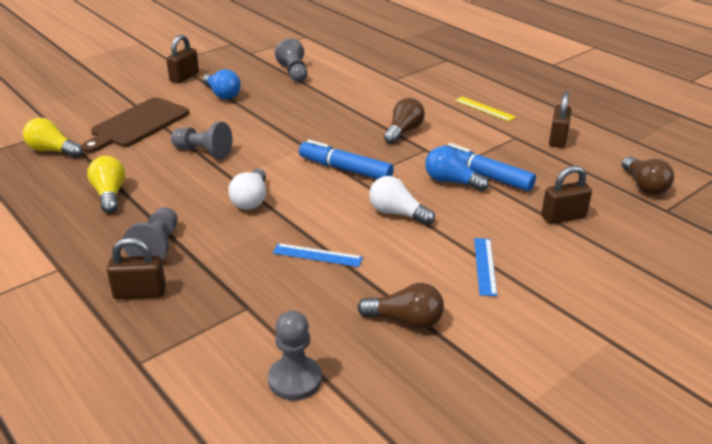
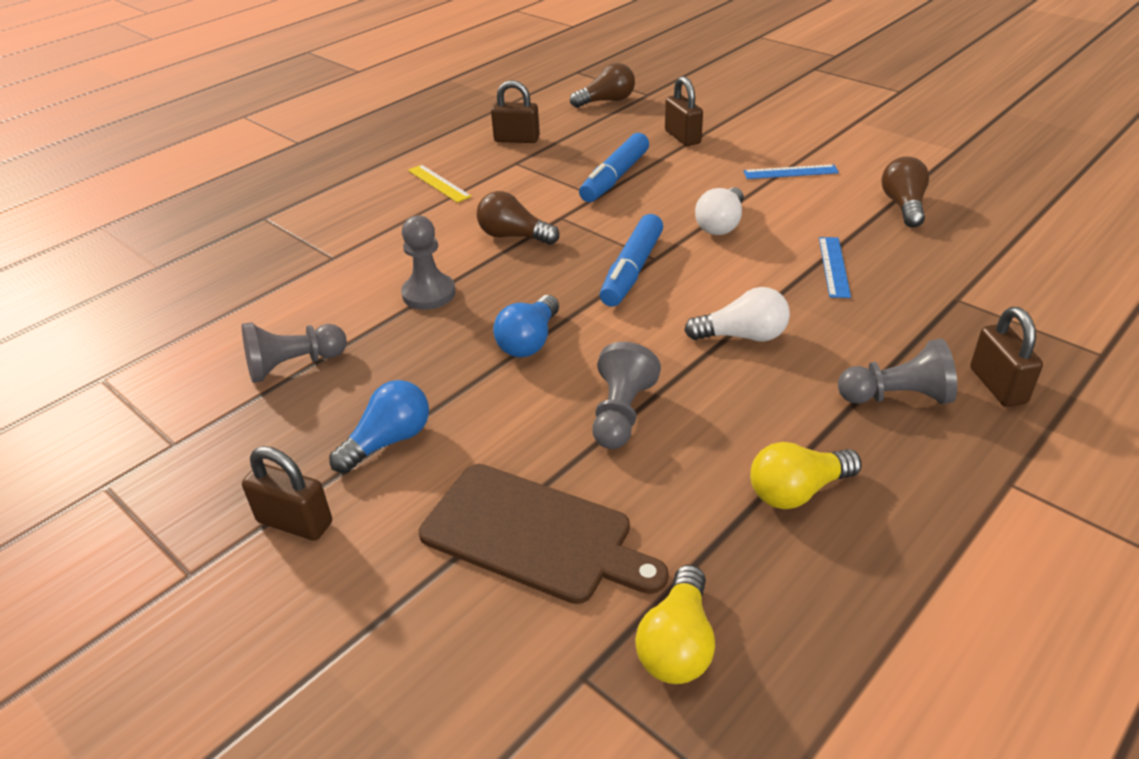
camera: 95 degrees left, 5 degrees up
grey pawn [268,310,322,400] -> grey pawn moved to [401,216,456,310]
blue light bulb [425,146,489,192] -> blue light bulb moved to [493,295,559,357]
yellow ruler [455,96,516,122] -> yellow ruler turned 75 degrees counterclockwise [408,165,472,203]

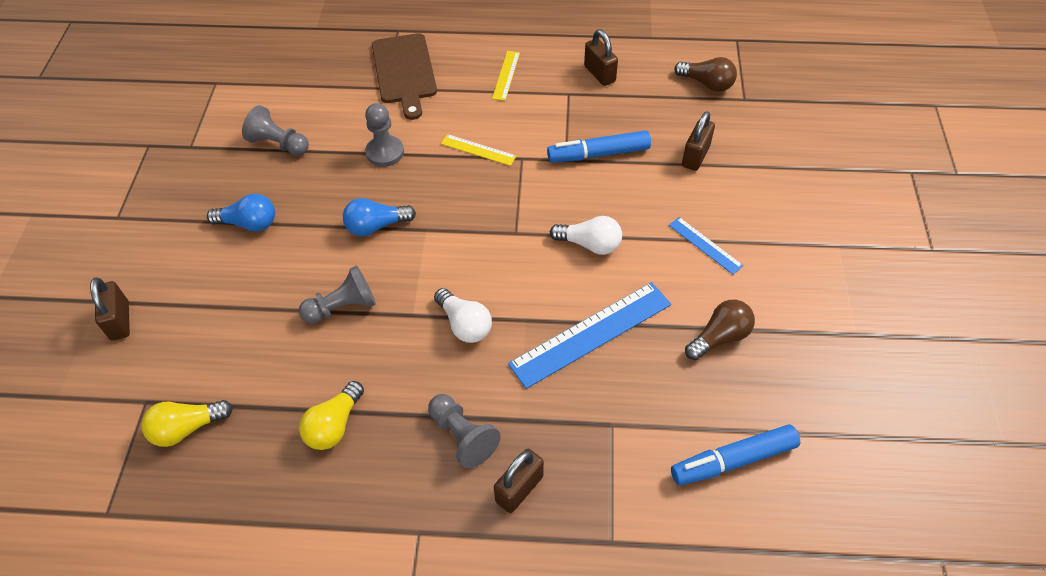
camera: 50 degrees right, 15 degrees up
brown padlock [242,446,332,541] -> brown padlock moved to [90,278,130,340]
brown cutting board [419,464,669,604] -> brown cutting board moved to [372,33,437,120]
brown light bulb [477,191,559,245] -> yellow ruler [441,134,516,166]
blue marker [600,214,663,307] -> blue marker moved to [671,424,800,486]
white light bulb [695,187,744,235] -> white light bulb turned 150 degrees counterclockwise [550,216,622,255]
yellow light bulb [750,442,862,509] -> yellow light bulb turned 90 degrees counterclockwise [299,381,364,450]
blue ruler [819,237,851,298] -> blue ruler [508,282,671,389], size x1.95

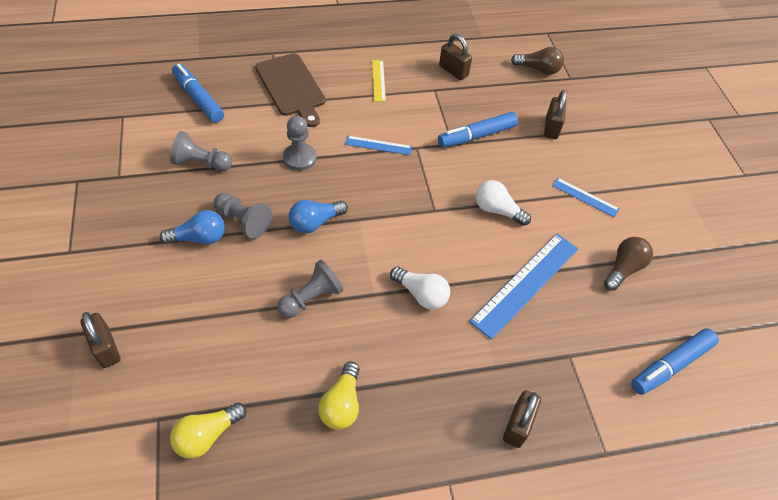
camera: 20 degrees left, 0 degrees up
grey pawn [428,394,501,468] -> grey pawn moved to [214,193,272,239]
yellow ruler [441,134,516,166] -> blue ruler [345,136,412,155]
white light bulb [550,216,622,255] -> white light bulb turned 150 degrees counterclockwise [475,180,531,226]
none -> blue marker [172,64,224,123]

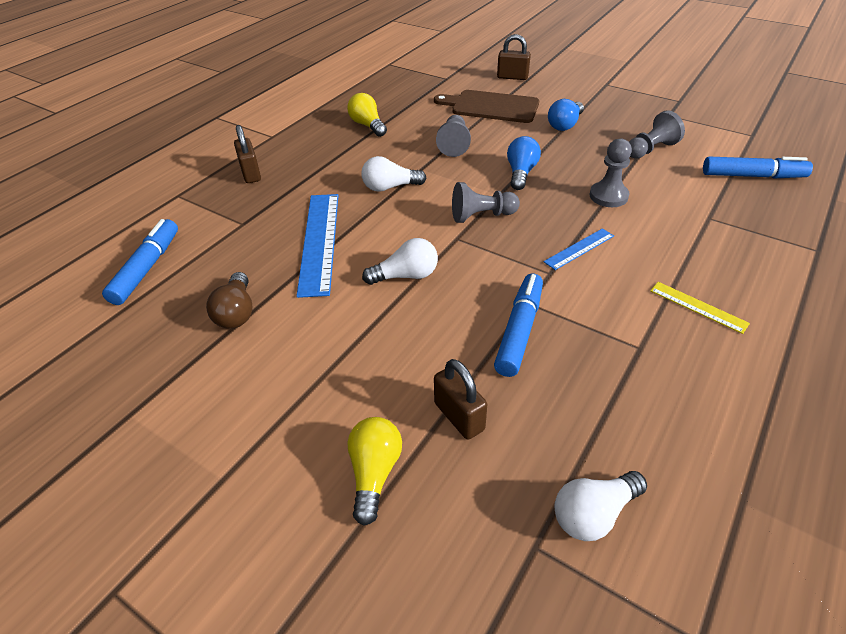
camera: 140 degrees right, 10 degrees down
yellow light bulb [170,402,246,459] -> yellow light bulb moved to [347,417,402,526]
grey pawn [214,193,272,239] -> grey pawn moved to [452,182,520,223]
brown cutting board [255,53,326,127] -> brown cutting board moved to [434,90,539,123]
brown padlock [439,34,472,80] -> none
brown light bulb [511,47,564,75] -> white light bulb [554,471,647,541]
blue ruler [552,178,619,217] -> none

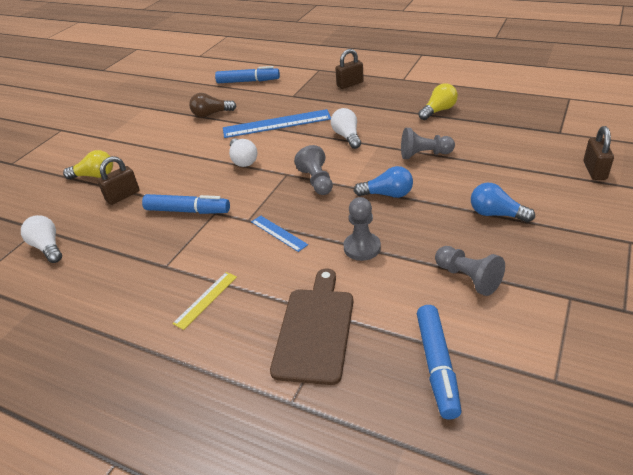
camera: 85 degrees right, 5 degrees down
brown cutting board [434,90,539,123] -> brown cutting board moved to [270,268,353,385]

